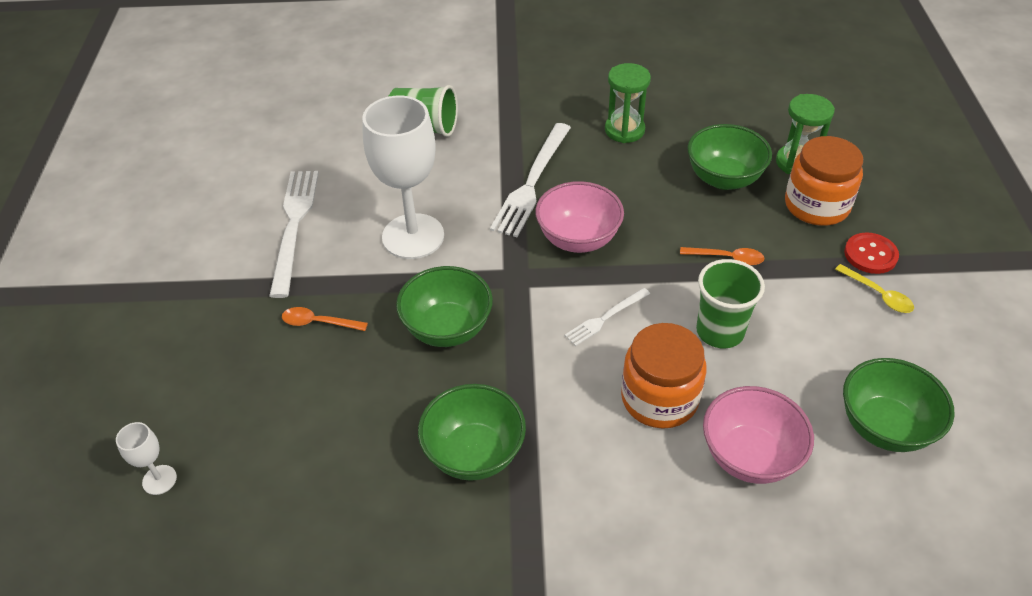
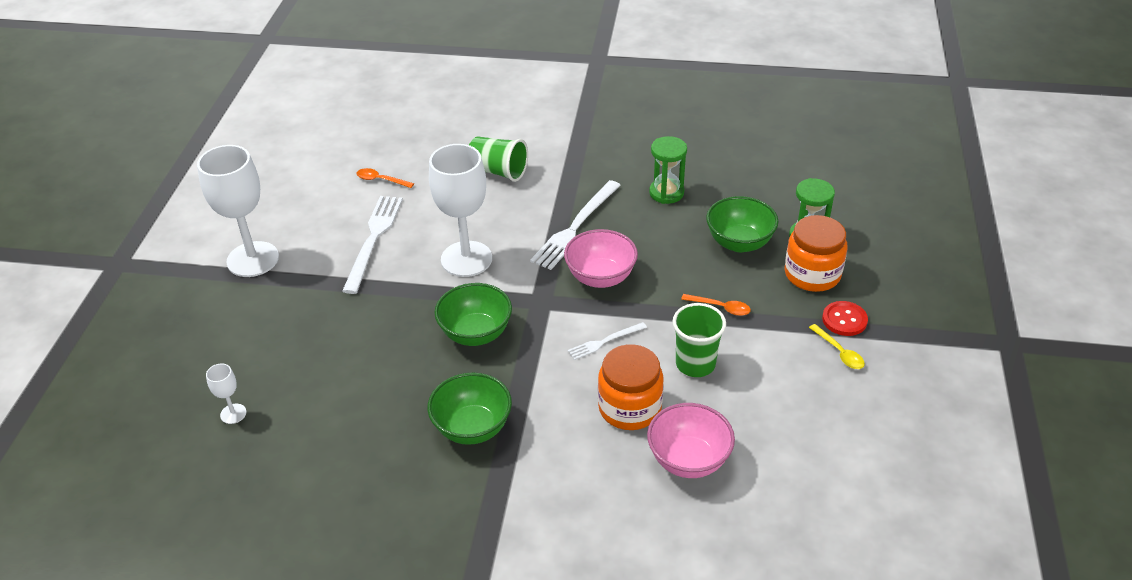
camera: 10 degrees right, 5 degrees down
orange spoon [282,307,368,331] -> orange spoon moved to [356,168,414,188]
green bowl [843,358,955,452] -> none
none -> white goblet [197,145,279,277]

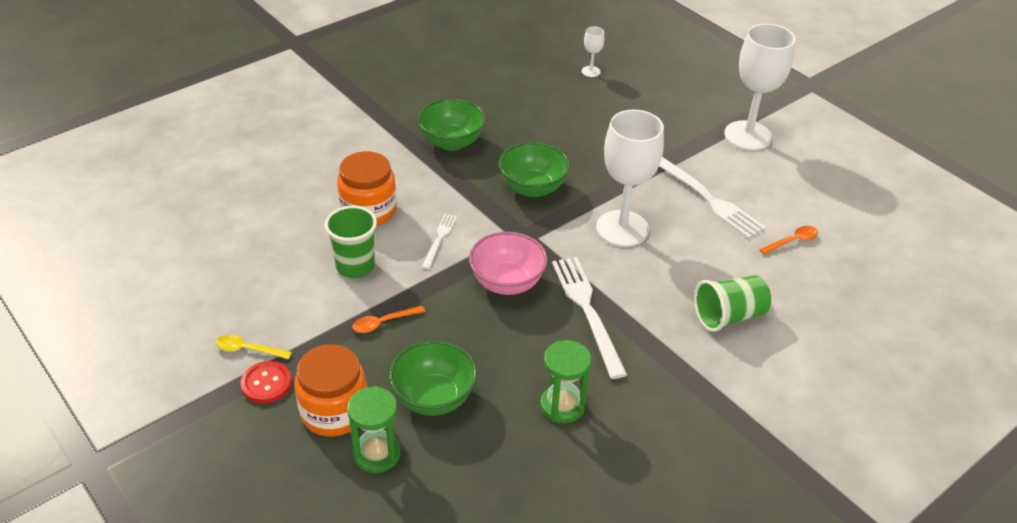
camera: 130 degrees right, 0 degrees up
pink bowl [647,403,735,478] -> none

